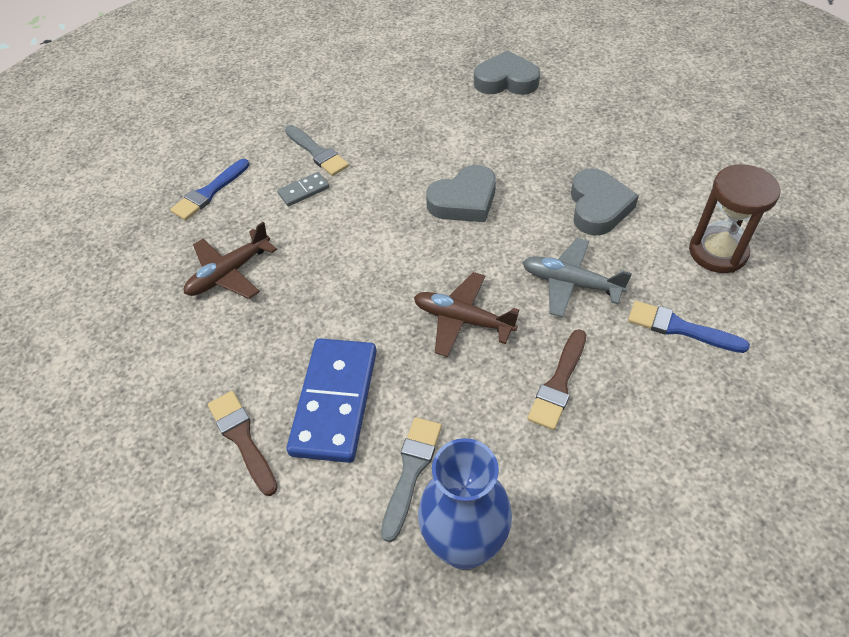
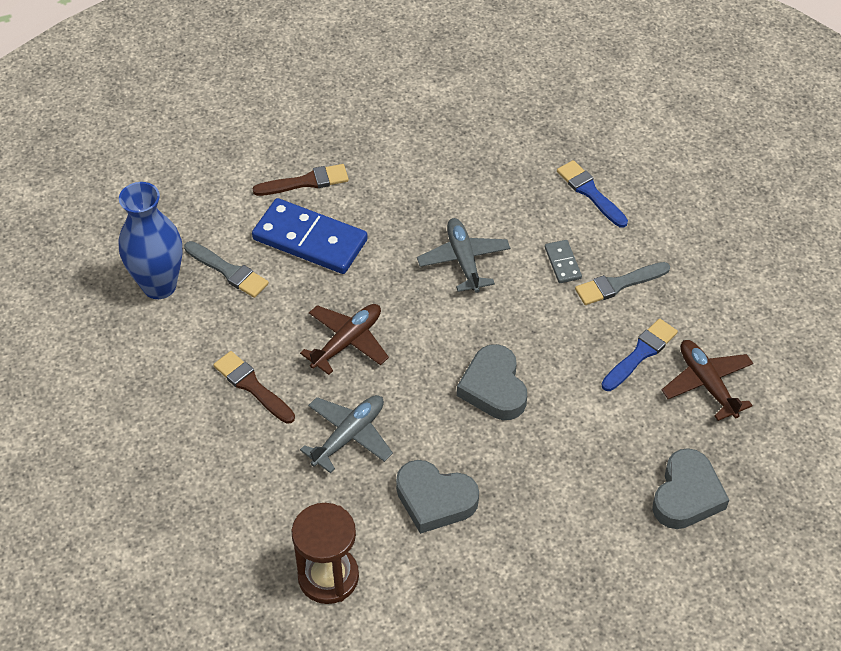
camera: 105 degrees right, 0 degrees up
brown plane [184,222,277,299] -> brown plane moved to [662,340,753,421]
blue brush [628,301,750,353] -> blue brush moved to [602,319,678,391]
none -> grey plane [417,218,510,293]

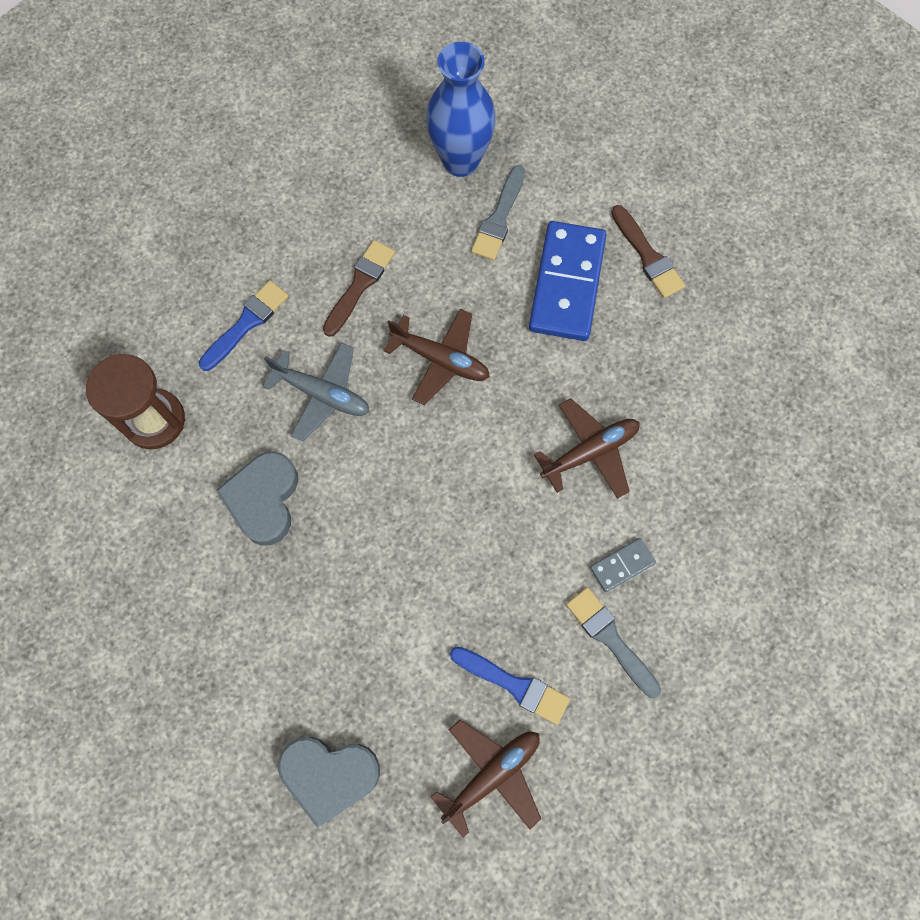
camera: 75 degrees right, 20 degrees up
grey plane [417,218,510,293] -> brown plane [534,398,640,499]
grey heart [457,344,527,420] -> none
blue brush [557,160,628,228] -> blue brush moved to [199,280,289,371]

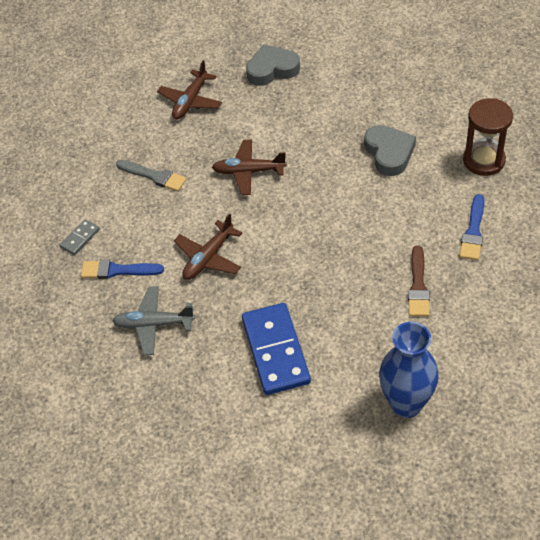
camera: 160 degrees right, 20 degrees down
grey plane [263,342,370,442] -> grey plane moved to [113,286,195,355]
brown plane [384,309,490,405] -> brown plane moved to [212,139,287,195]
blue brush [450,647,570,725] -> blue brush moved to [81,260,164,279]
grey brush [471,165,525,260] -> none
grey domino [590,538,656,592] -> grey domino moved to [60,219,100,255]
brown brush [611,205,685,298] -> none

